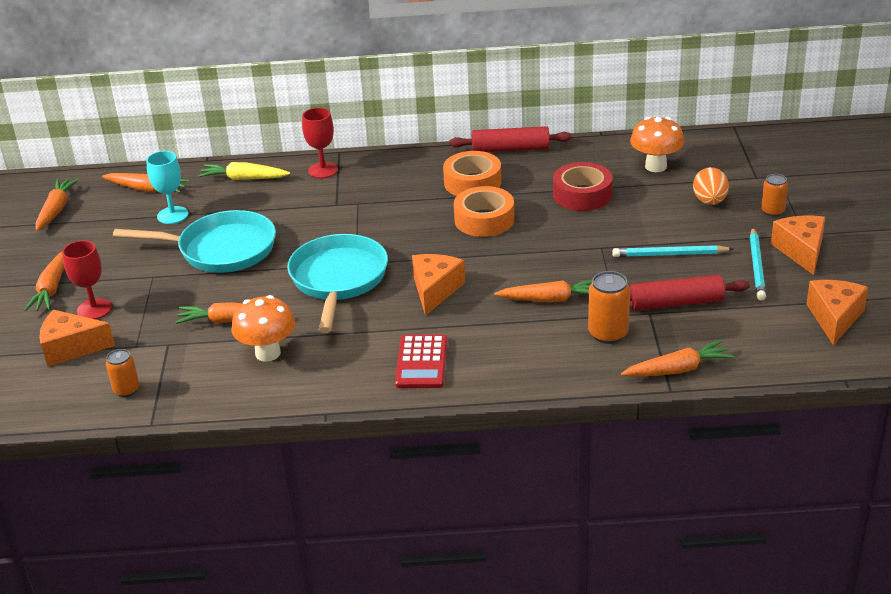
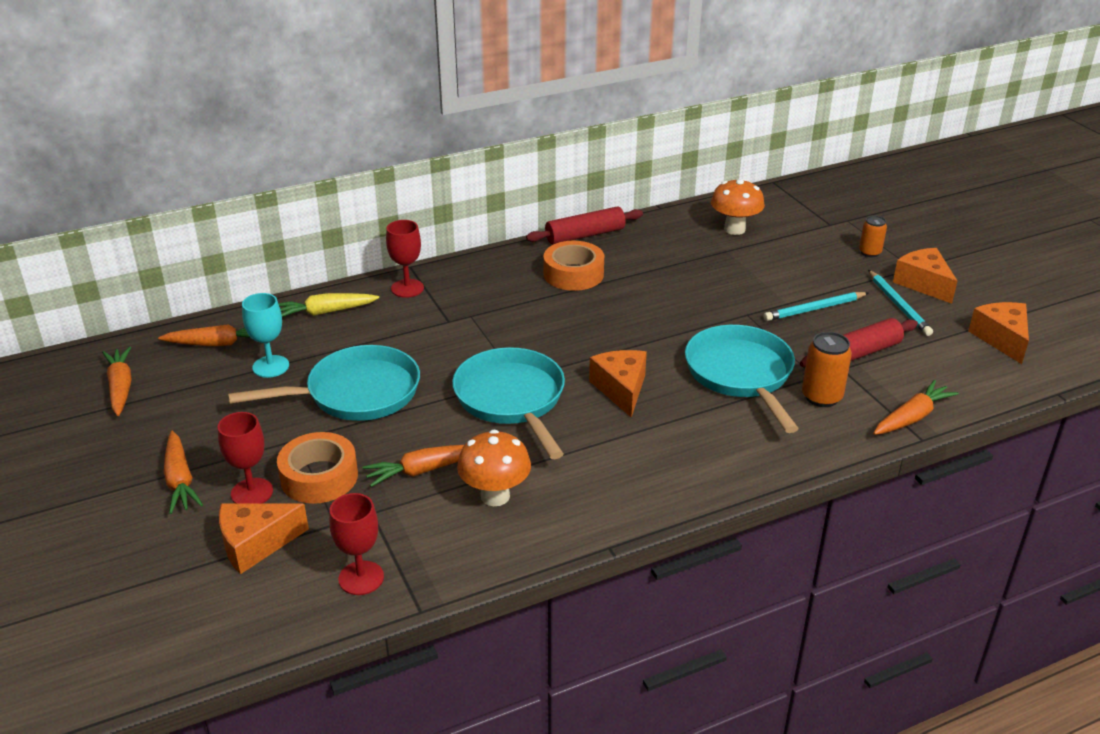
camera: 25 degrees left, 0 degrees up
orange can [106,349,139,397] -> red goblet [329,493,384,595]
red calculator [395,334,447,388] -> none
orange tape [454,186,514,237] -> orange tape moved to [277,432,358,504]
orange carrot [494,280,592,302] -> turquoise pan [685,325,799,433]
red tape [553,162,612,211] -> none
orange egg [693,167,729,205] -> none

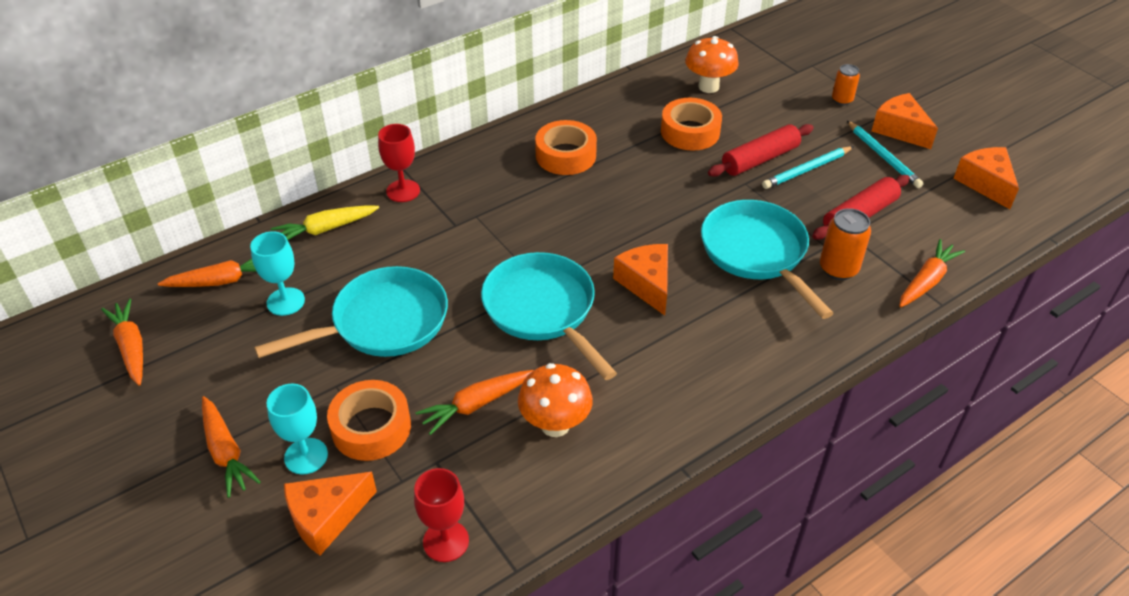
camera: 10 degrees left, 10 degrees up
red goblet [218,412,273,503] -> turquoise goblet [267,384,328,475]
red rolling pin [526,207,643,244] -> red rolling pin moved to [708,124,814,177]
none -> orange tape [661,98,722,150]

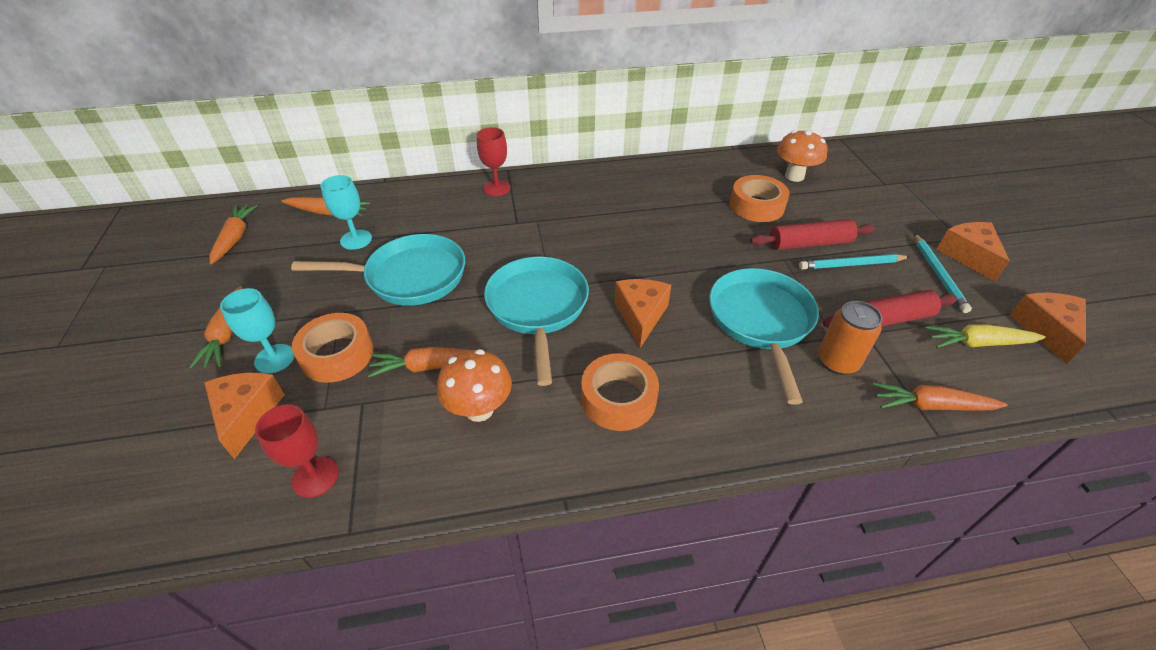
camera: 25 degrees right, 0 degrees up
yellow carrot [271,205,379,240] -> yellow carrot moved to [925,324,1046,348]
orange cheese [284,472,377,555] -> orange cheese turned 90 degrees clockwise [204,373,285,459]
orange tape [535,120,597,175] -> orange tape moved to [581,353,659,431]
orange can [832,64,860,105] -> none
orange carrot [899,239,965,307] -> orange carrot turned 150 degrees counterclockwise [873,383,1007,411]

